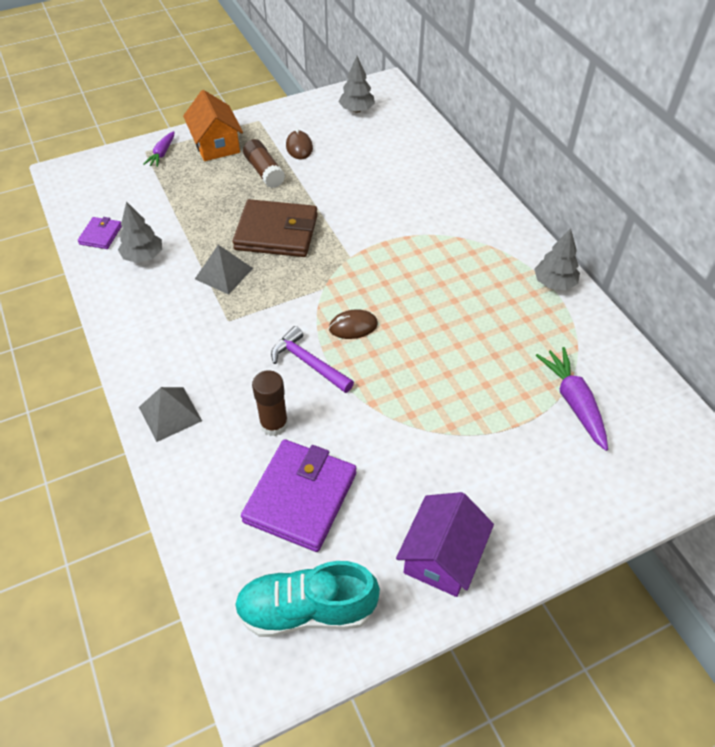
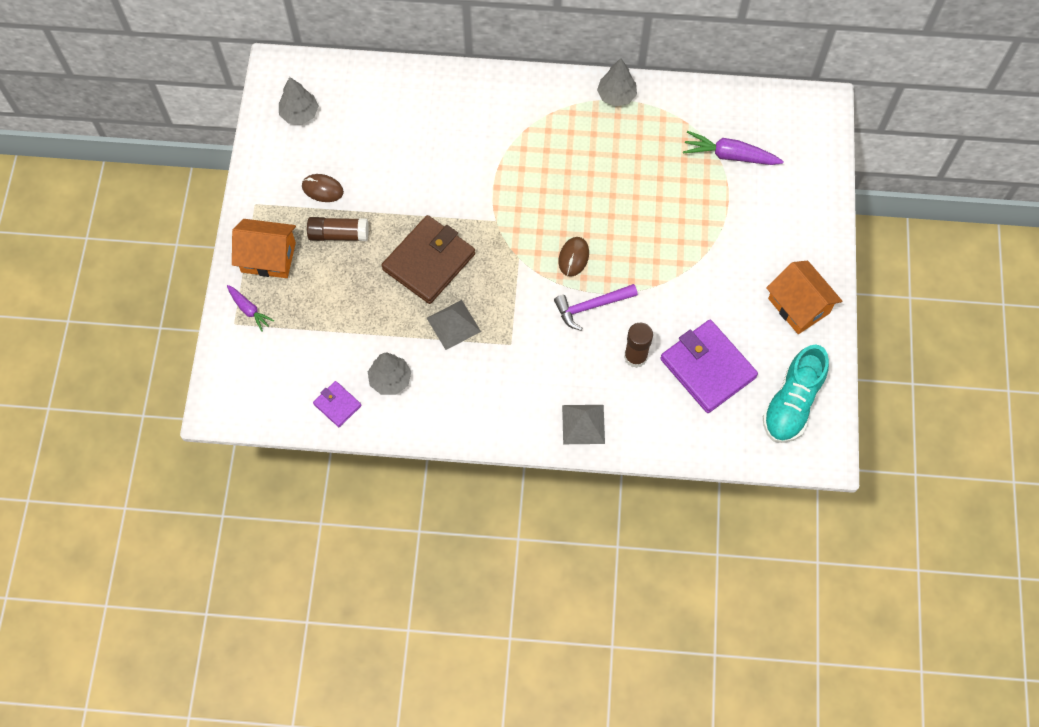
camera: 60 degrees left, 15 degrees up
purple house [396,492,494,597] -> orange house [766,260,842,334]

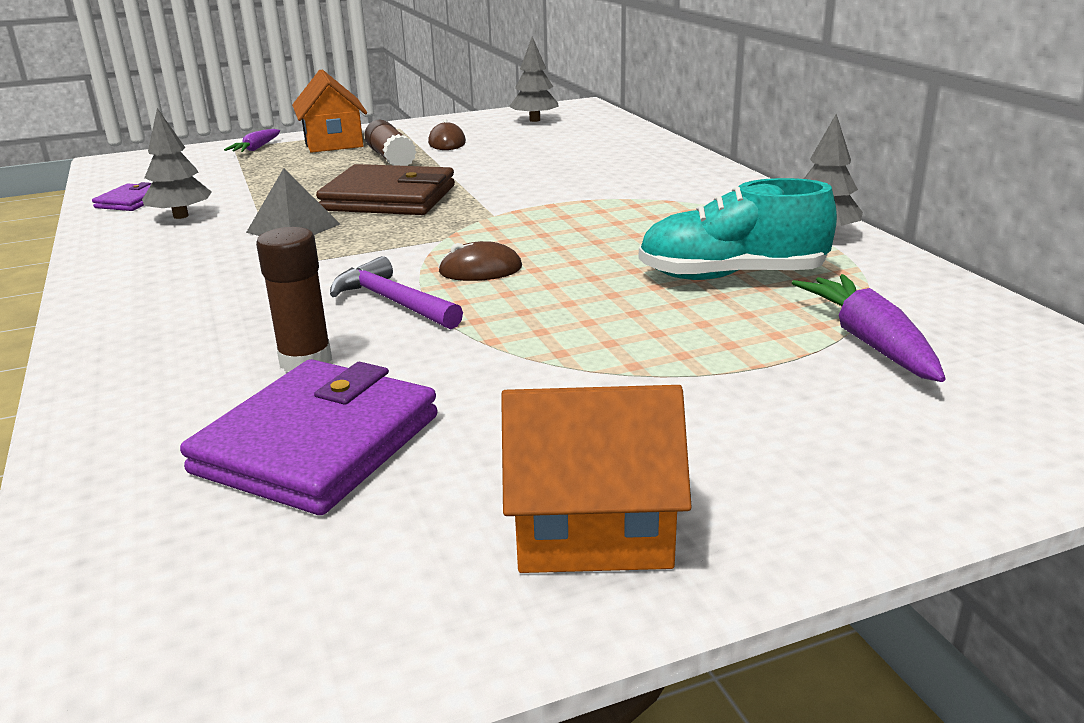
camera: 65 degrees right, 40 degrees down
grey pyramid [562,405,605,444] -> none
turquoise shoe [763,344,829,443] -> turquoise shoe moved to [639,178,837,280]
orange house [766,260,842,334] -> orange house turned 60 degrees clockwise [501,385,691,573]

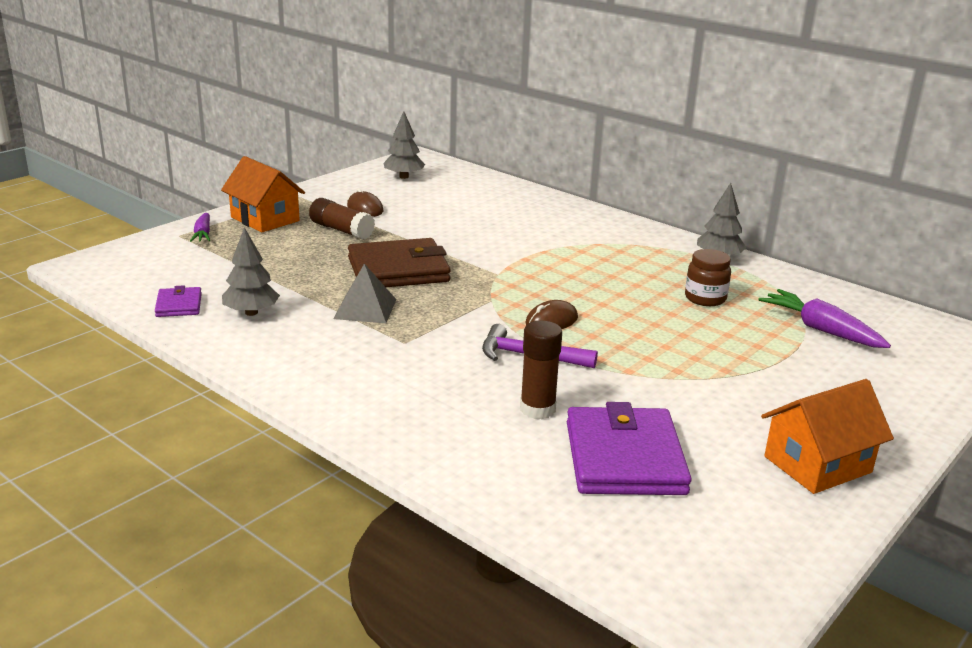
camera: 30 degrees left, 0 degrees up
turquoise shoe [639,178,837,280] -> brown jar [685,249,731,306]

